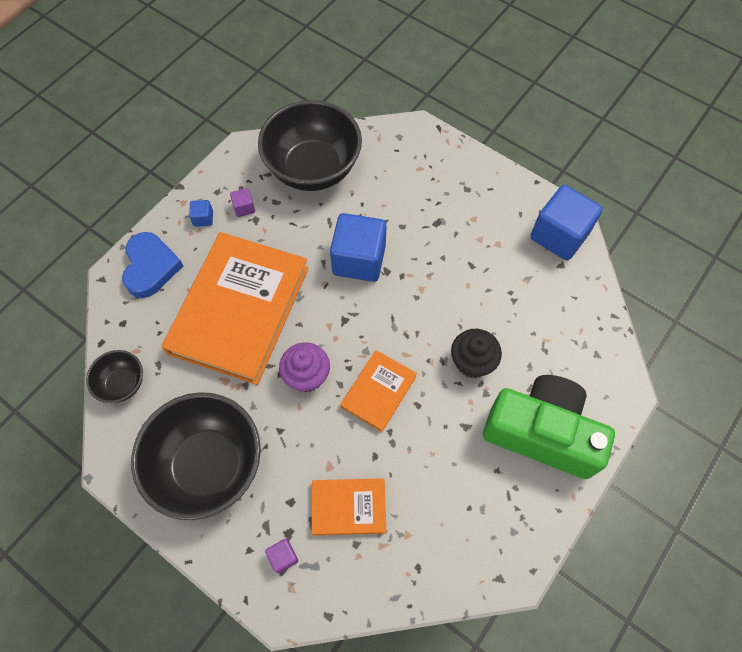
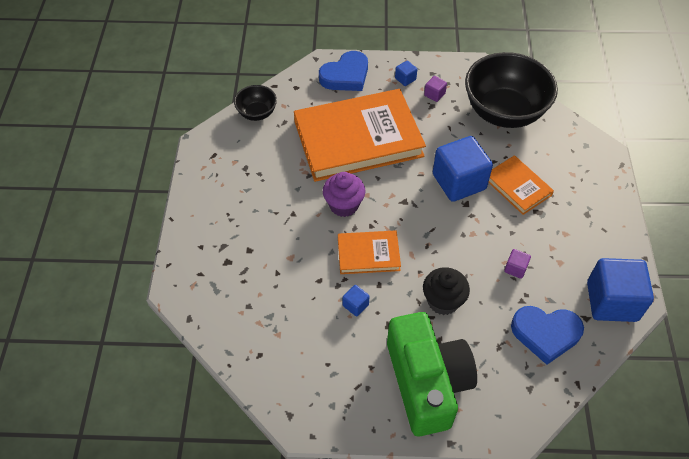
camera: 55 degrees right, 10 degrees down
black bowl [131,392,261,520] -> none
purple cube [265,539,298,573] -> purple cube moved to [504,249,531,279]
orange book [312,478,386,536] -> orange book moved to [488,155,554,215]
none -> blue cube [343,285,370,316]
none -> blue heart [511,306,584,365]

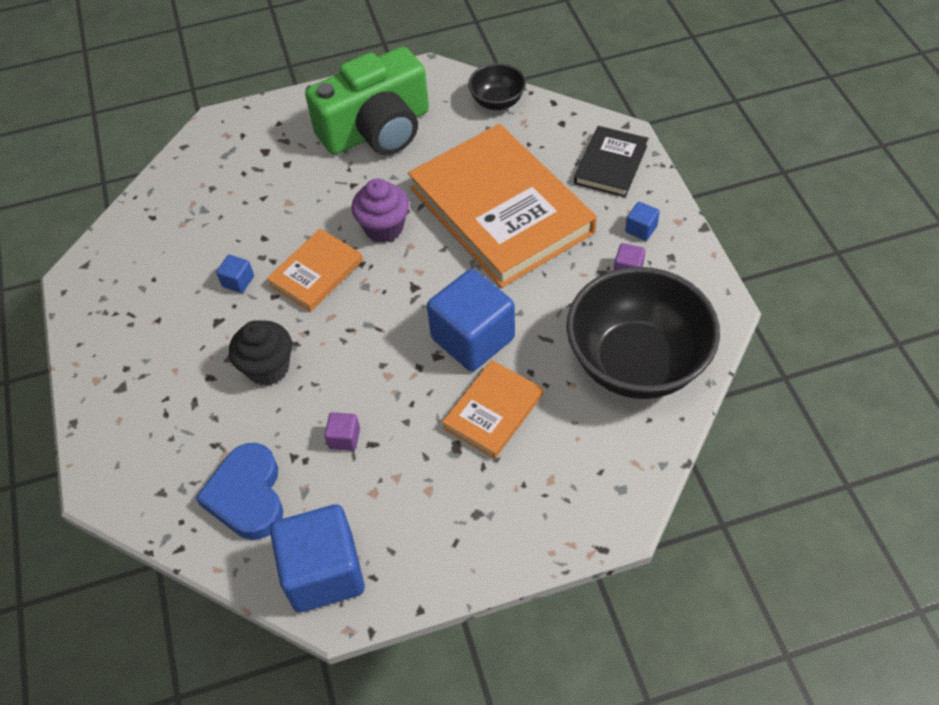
camera: 75 degrees right, 0 degrees up
blue heart [319,51,368,91] -> black book [574,126,648,197]
orange book [338,230,401,274] -> orange book turned 60 degrees clockwise [267,229,363,312]
green camera [387,312,477,436] -> green camera moved to [305,47,429,155]

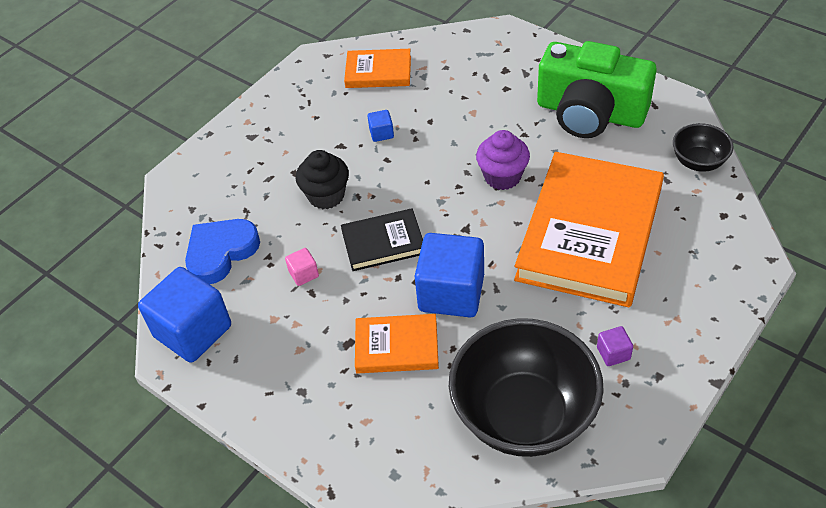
camera: 55 degrees right, 5 degrees down
orange book [267,229,363,312] -> orange book moved to [344,49,411,88]
purple cube [325,412,360,451] -> pink cube [285,248,319,286]
black book [574,126,648,197] -> black book moved to [341,208,423,271]
blue cube [625,202,660,241] -> none

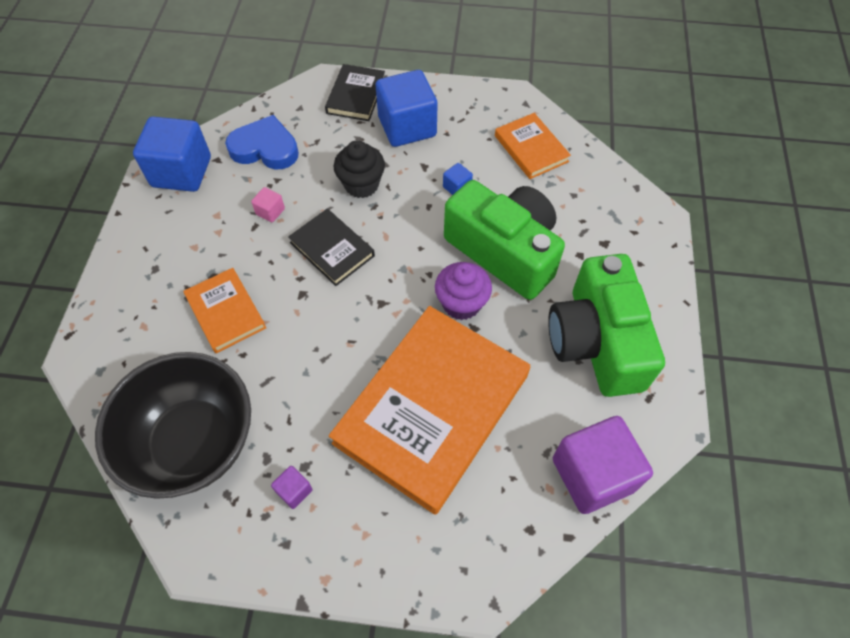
camera: 55 degrees right, 10 degrees up
blue cube [415,233,484,317] -> blue cube moved to [376,70,438,147]
orange book [514,152,664,307] -> orange book turned 45 degrees counterclockwise [329,306,530,515]
black bowl [673,123,734,172] -> purple cube [553,416,653,514]
none -> black book [325,64,385,121]
none -> green camera [444,180,565,300]

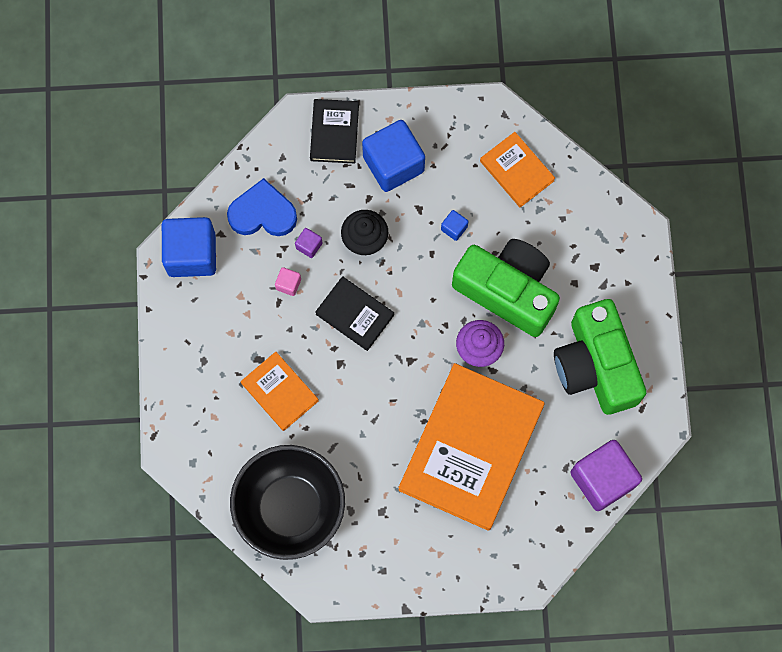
camera: 10 degrees left, 15 degrees up
purple cube [271,466,313,509] -> purple cube moved to [295,228,322,258]

